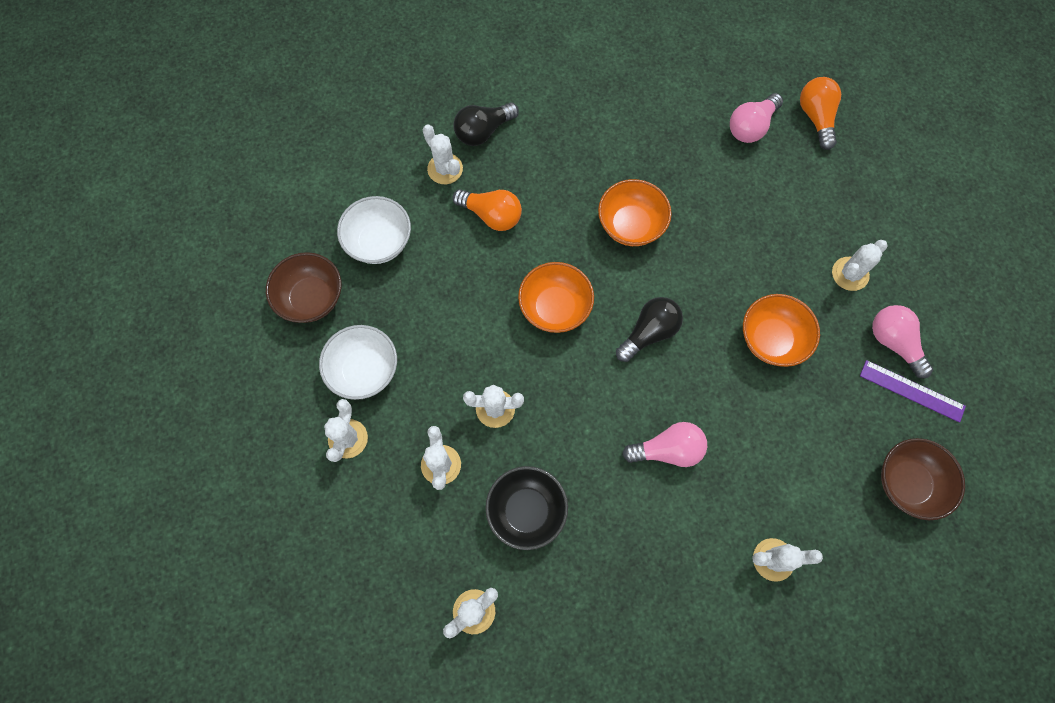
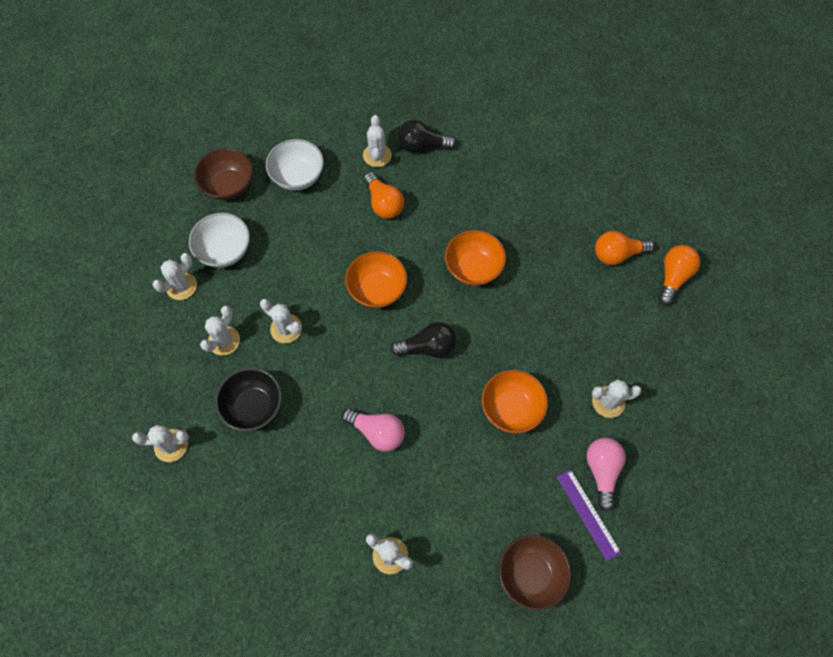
camera: 35 degrees right, 5 degrees down
pink light bulb [730,93,783,143] -> orange light bulb [595,231,654,265]

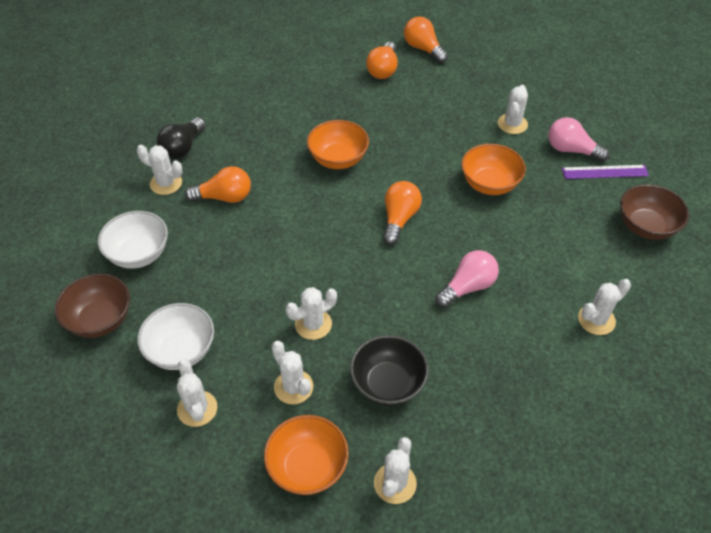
camera: 65 degrees left, 15 degrees down
orange bowl [345,251,407,308] -> orange bowl moved to [264,415,349,495]
black light bulb [390,322,456,358] -> orange light bulb [383,181,422,245]

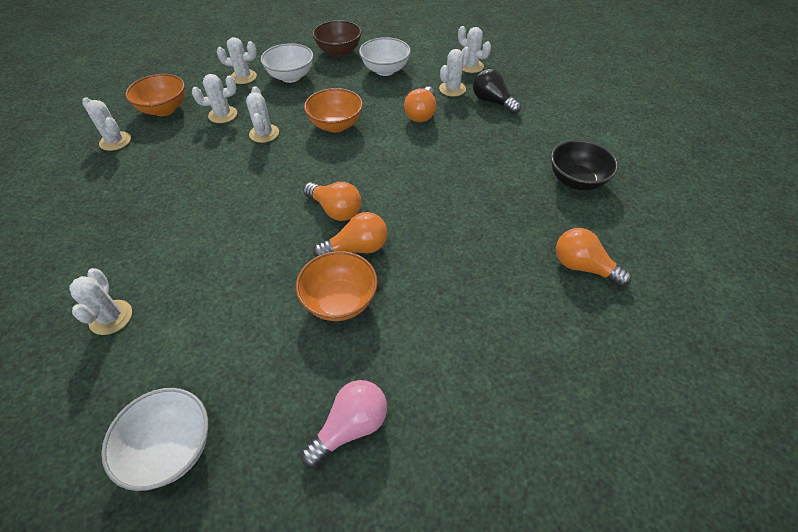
camera: 110 degrees right, 0 degrees up
orange bowl [307,120,369,169] -> orange bowl moved to [304,88,363,132]
black bowl [350,335,429,406] -> black bowl moved to [551,140,618,190]
orange light bulb [404,16,448,63] -> orange light bulb moved to [313,212,387,257]
pink light bulb [435,250,499,308] -> none
white cactus [498,85,528,134] -> white cactus moved to [458,26,491,73]
purple ruler [562,165,649,179] -> none
brown bowl [620,184,689,240] -> white bowl [101,388,208,491]

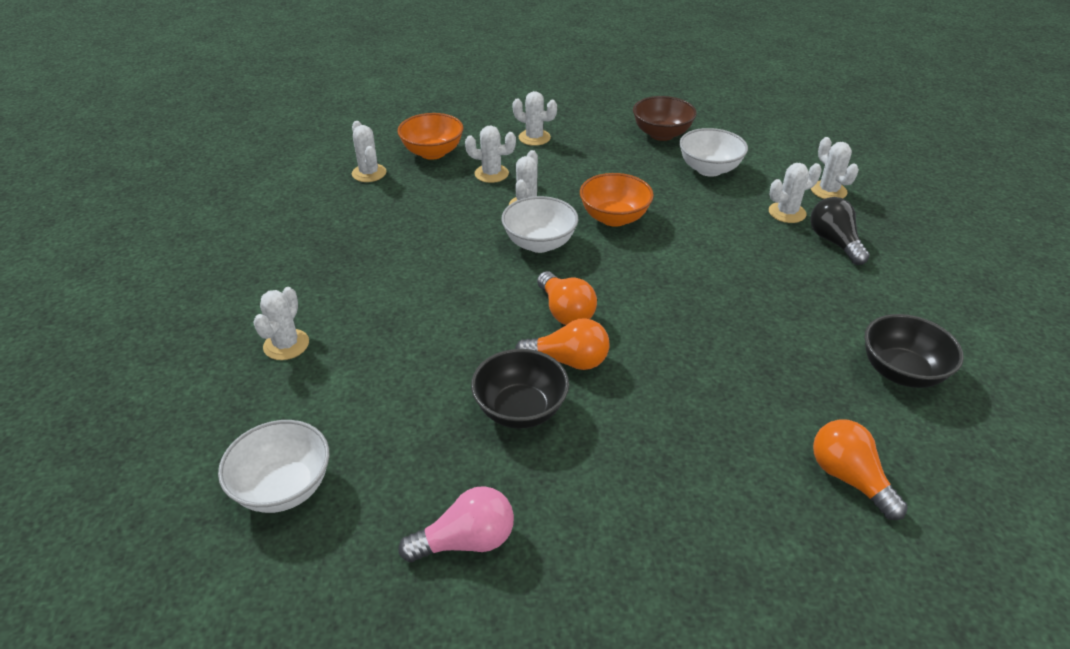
camera: 25 degrees right, 10 degrees down
white bowl [261,43,313,83] -> white bowl moved to [501,196,578,253]
orange bowl [296,251,378,321] -> black bowl [471,349,569,429]
orange light bulb [404,87,436,122] -> none

